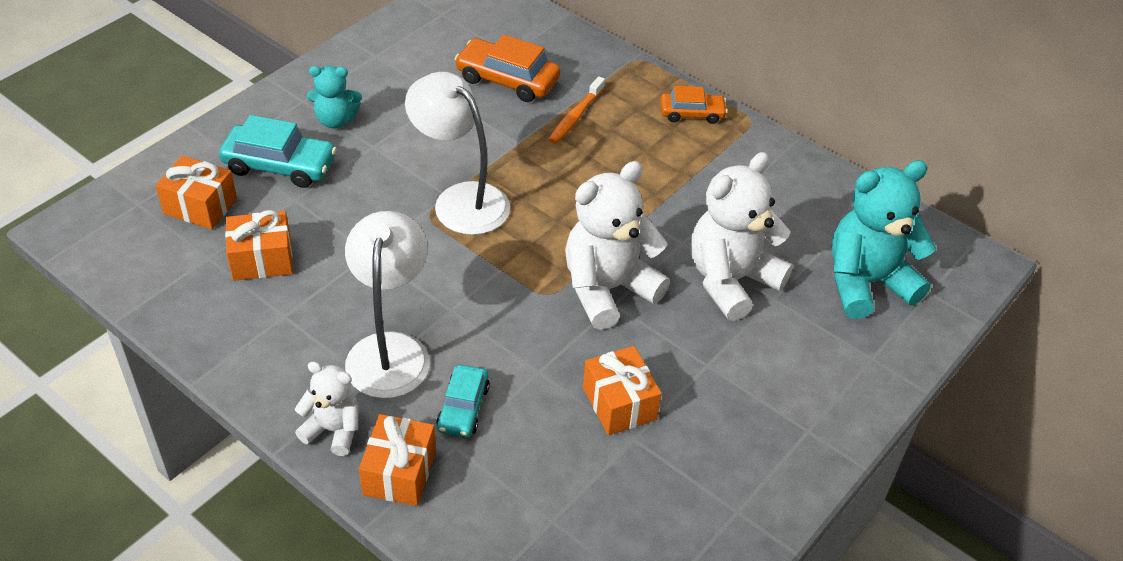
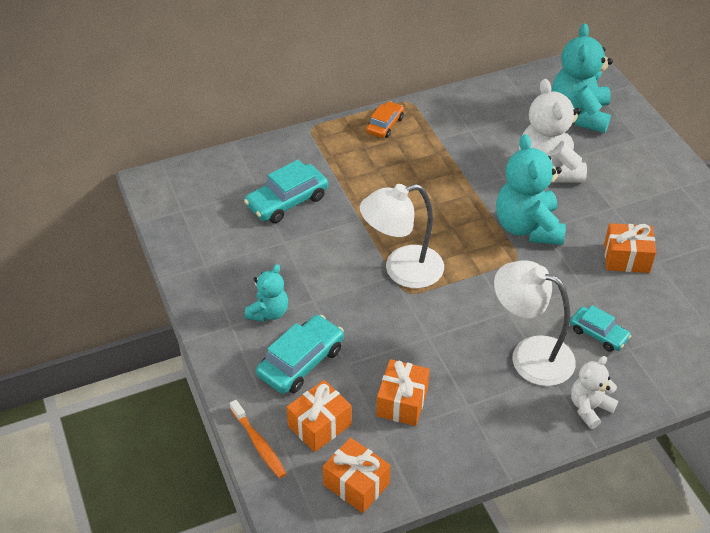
camera: 60 degrees left, 0 degrees up
orange gift [359,414,436,506] -> orange gift moved to [323,437,391,513]
orange car [455,34,560,102] -> turquoise car [244,160,328,223]
orange toothbrush [548,76,605,144] -> orange toothbrush moved to [230,400,286,478]
white teddy bear [565,161,670,330] -> turquoise teddy bear [496,134,566,245]

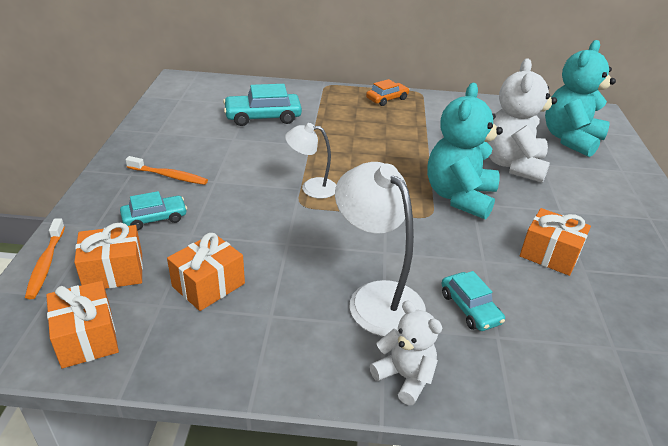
camera: 25 degrees right, 10 degrees down
turquoise teddy bear [245,264,288,322] -> orange toothbrush [125,156,208,185]
turquoise car [256,315,344,394] -> turquoise car [120,191,187,230], size x0.63
white lamp [360,184,444,288] -> white lamp [285,123,336,199], size x0.59
white teddy bear [571,356,618,429] -> white teddy bear turned 60 degrees clockwise [370,301,442,405]

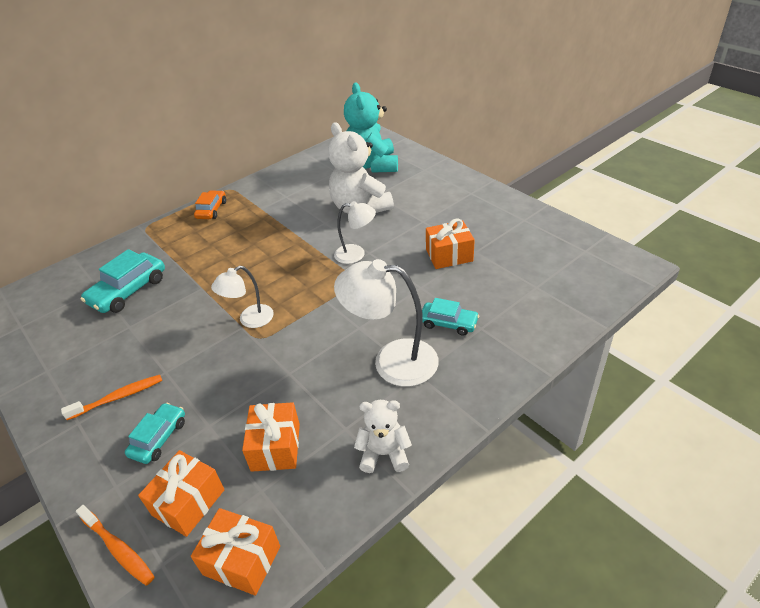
camera: 40 degrees left, 5 degrees up
white teddy bear [370,301,442,405] -> white teddy bear moved to [354,400,412,473]
turquoise teddy bear [427,83,503,220] -> white lamp [334,201,376,264]

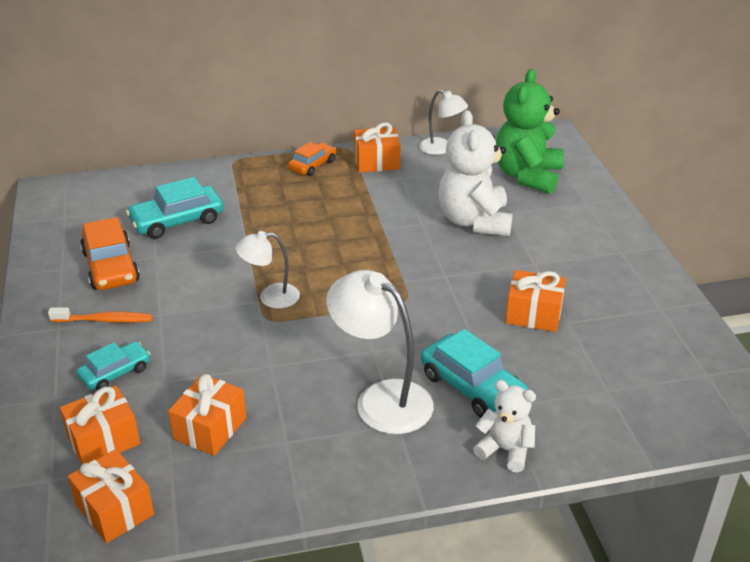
camera: 25 degrees right, 5 degrees down
orange toothbrush [76,505,155,586] -> none
white lamp [334,201,376,264] -> white lamp moved to [419,90,468,155]
turquoise teddy bear [344,82,398,173] -> green teddy bear [496,69,564,194]
white teddy bear [354,400,412,473] -> white teddy bear moved to [473,380,536,473]
turquoise car [422,298,479,336] -> turquoise car [421,329,528,418], size x1.58
none -> orange car [80,217,140,290]
none -> orange gift [354,123,401,173]

